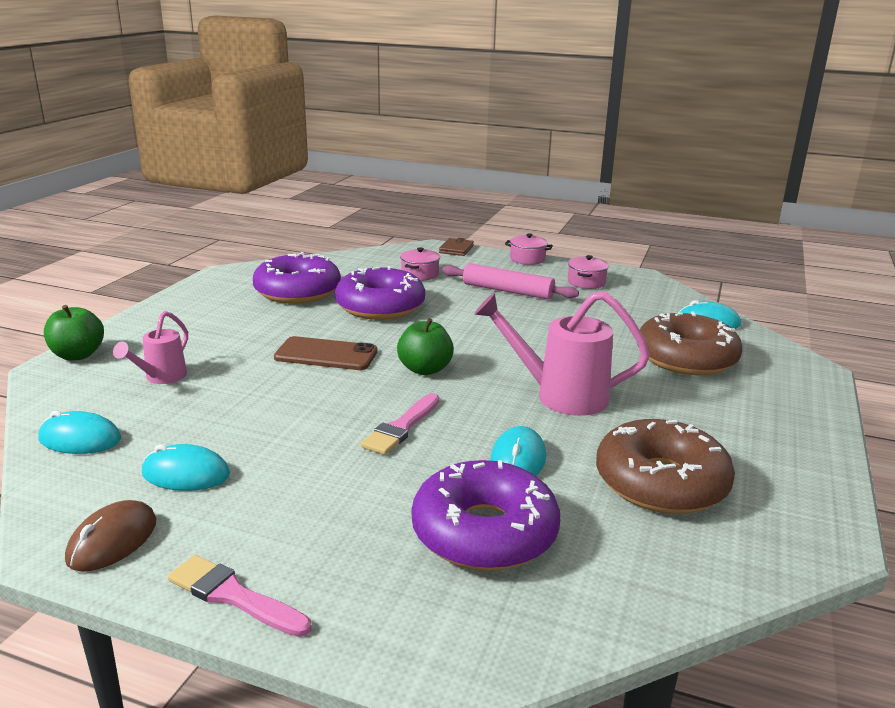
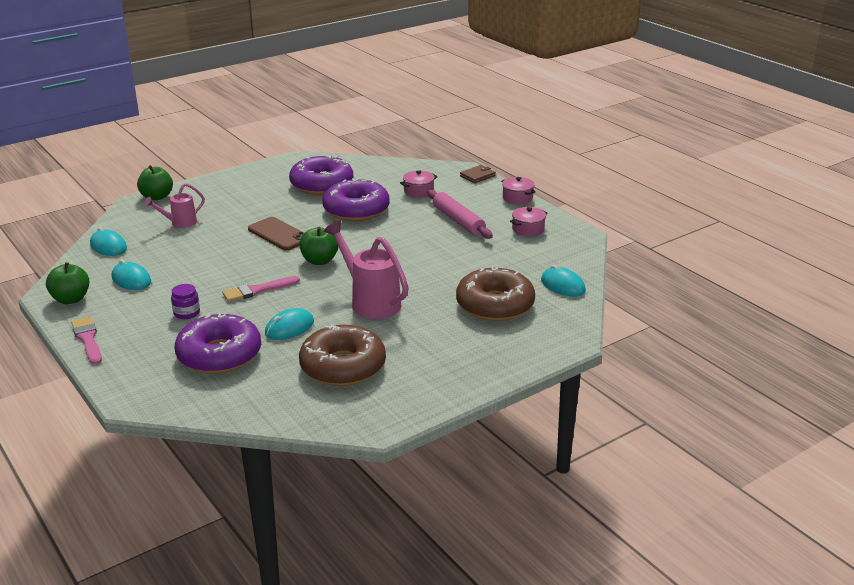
camera: 35 degrees right, 5 degrees up
brown mouse [65,500,156,572] -> green apple [46,262,89,304]
none -> purple jar [171,284,200,319]

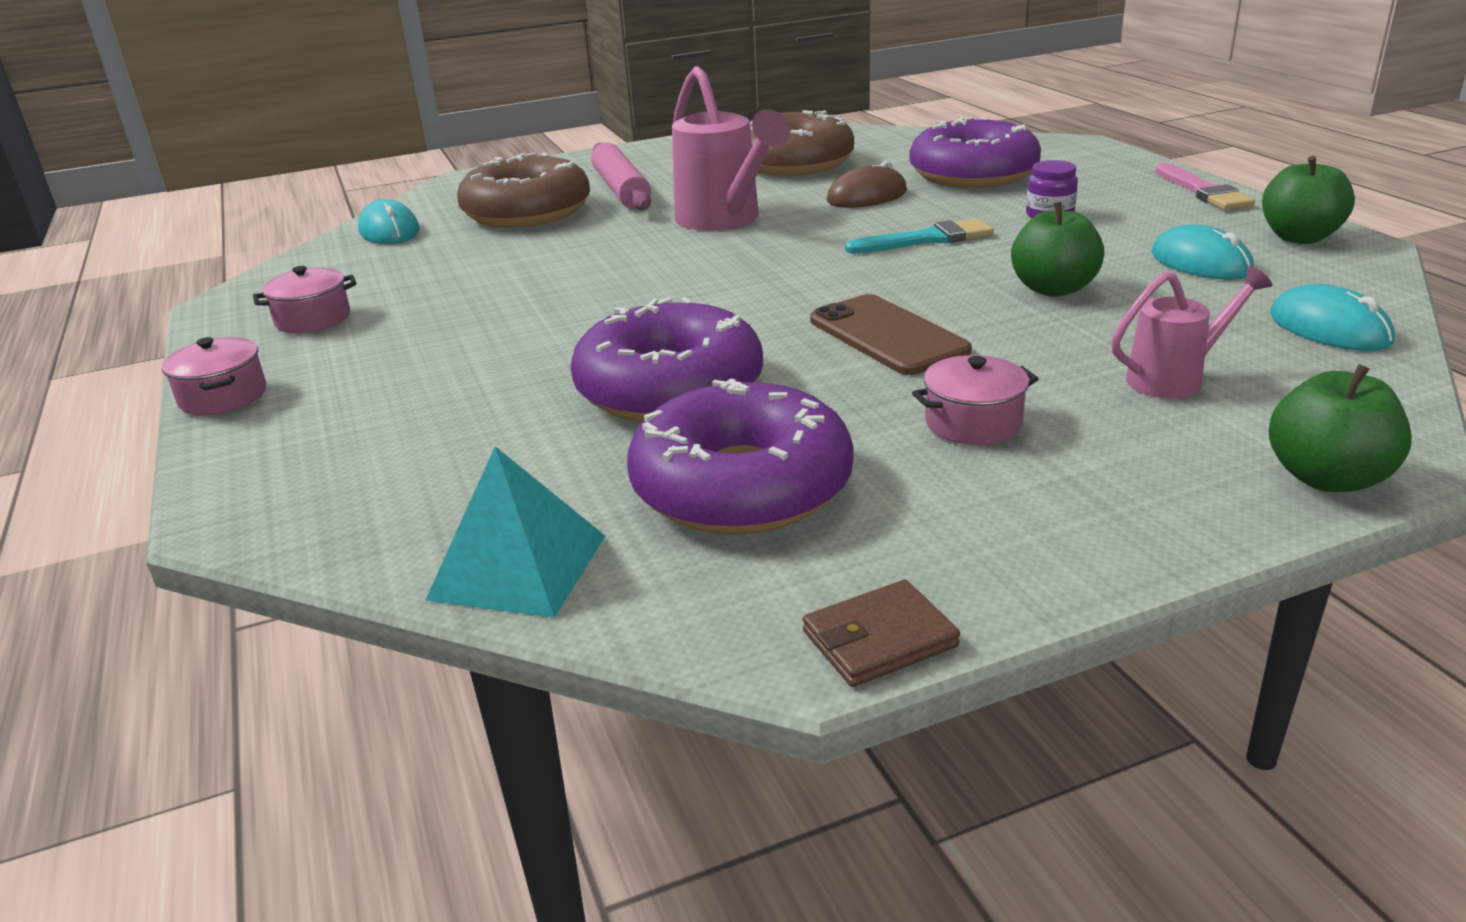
camera: 165 degrees left, 0 degrees up
pink brush [222,276,300,302] -> turquoise brush [845,218,994,254]
turquoise mouse [265,308,314,340] -> brown mouse [827,161,907,208]
green apple [299,227,339,265] -> green apple moved to [1011,202,1104,297]
pink pot [400,170,437,197] -> pink pot moved to [912,355,1039,445]
pink rolling pin [427,190,493,239] -> pink rolling pin moved to [591,143,651,210]
brown wallet [460,165,496,183] -> brown wallet moved to [803,580,960,687]
none -> turquoise pyramid [425,446,605,618]

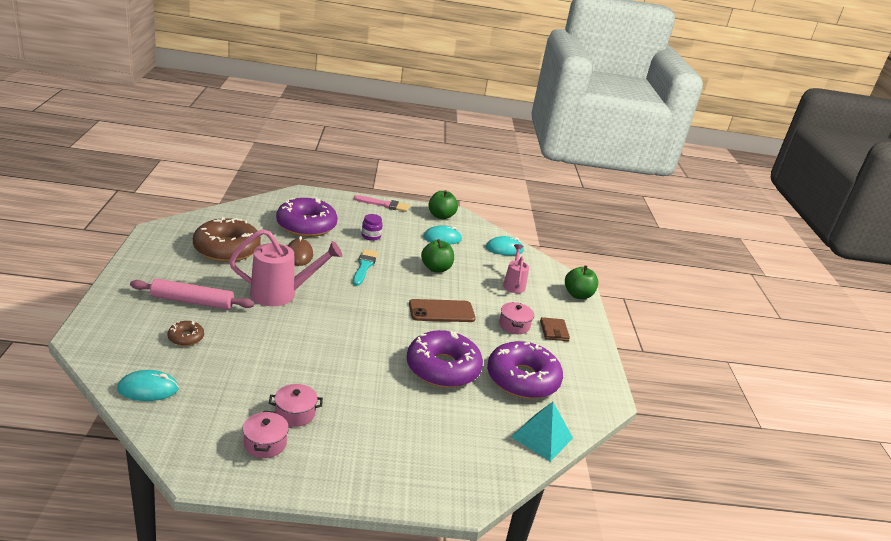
camera: 75 degrees left, 0 degrees up
pink pot [162,337,266,415] -> pink pot moved to [269,384,323,427]
brown donut [457,153,590,228] -> brown donut [167,321,204,346], size x0.44
brown wallet [803,580,960,687] -> brown wallet moved to [540,317,570,341]

